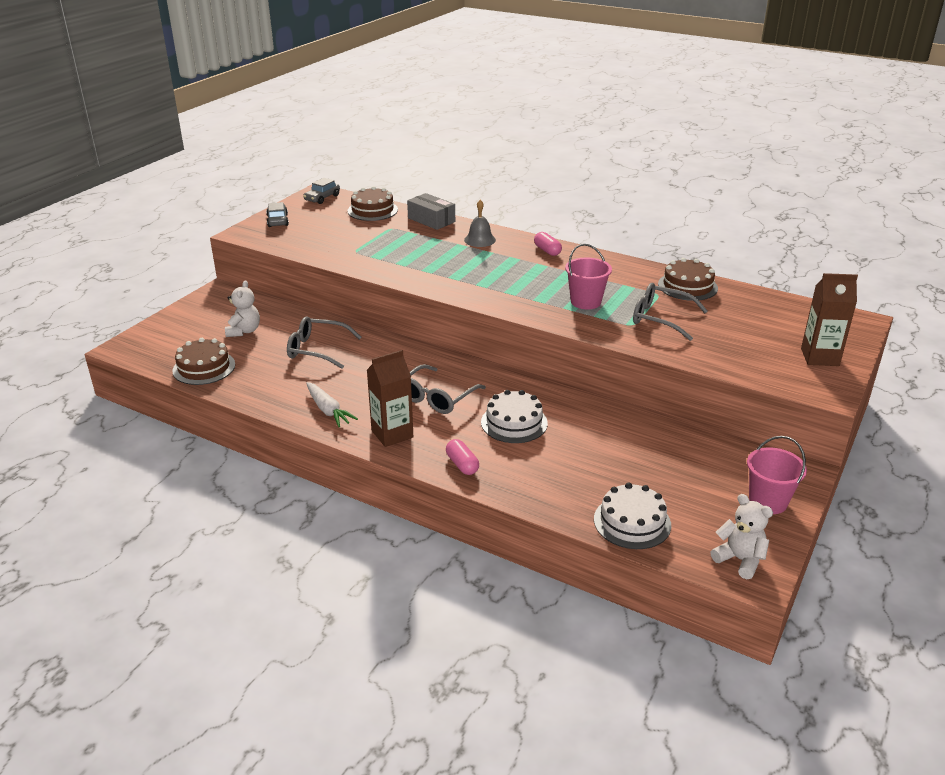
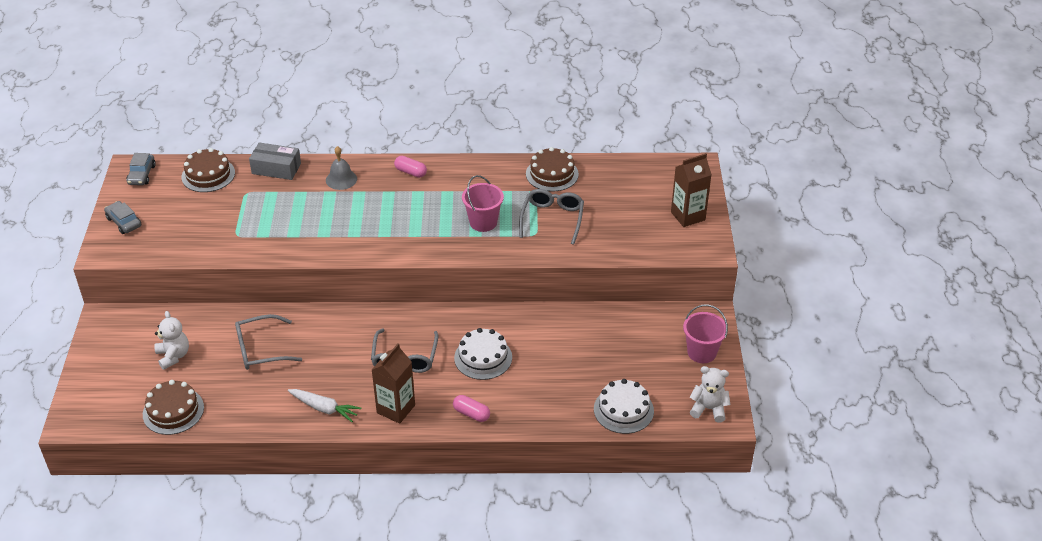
camera: 30 degrees left, 10 degrees up
grey glasses [633,283,708,341] -> grey glasses turned 105 degrees clockwise [519,189,584,245]

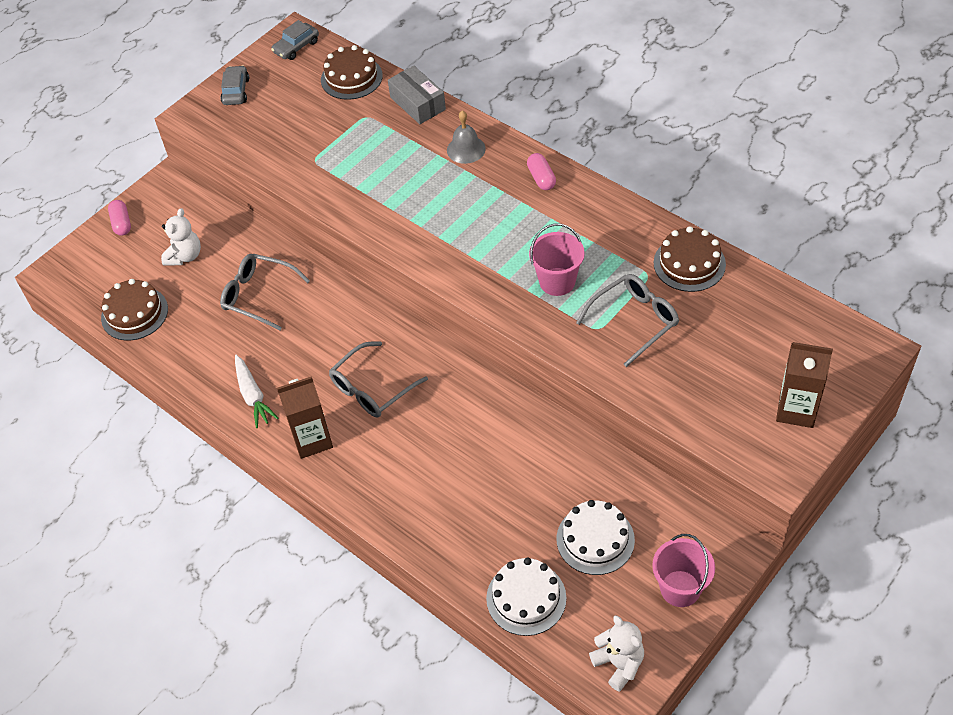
camera: 45 degrees right, 10 degrees up
pink capsule [453,395,490,422] -> pink capsule moved to [108,200,131,235]
white cake [454,328,512,380] -> white cake moved to [557,500,635,575]

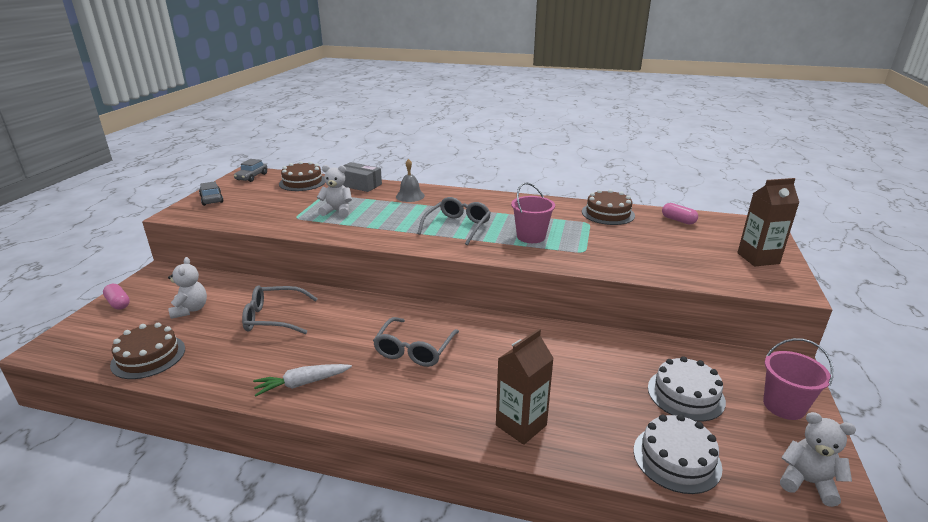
camera: 30 degrees left, 25 degrees down
white carrot [235,355,278,428] -> white carrot turned 120 degrees clockwise [253,364,352,397]
brown carton [277,376,333,459] -> brown carton moved to [496,329,554,445]
pink capsule [527,153,556,190] -> pink capsule moved to [662,203,698,225]
grey glasses [576,274,679,367] -> grey glasses moved to [417,197,491,246]
none -> white teddy bear [317,165,352,217]

